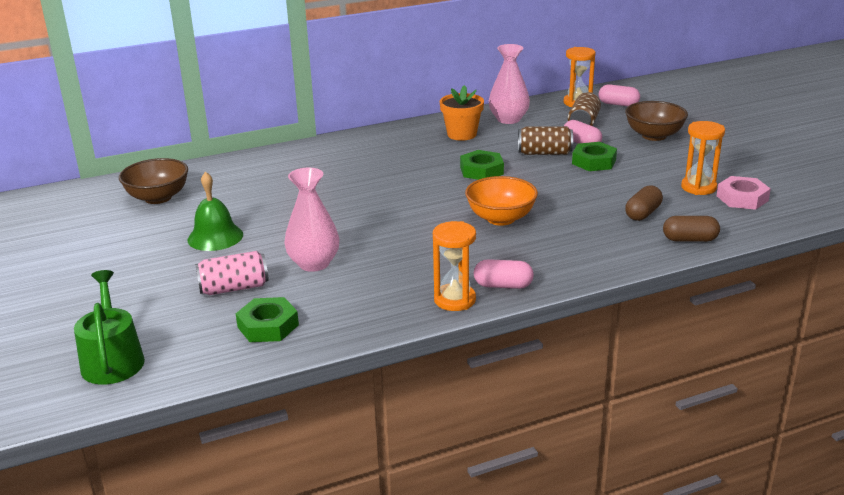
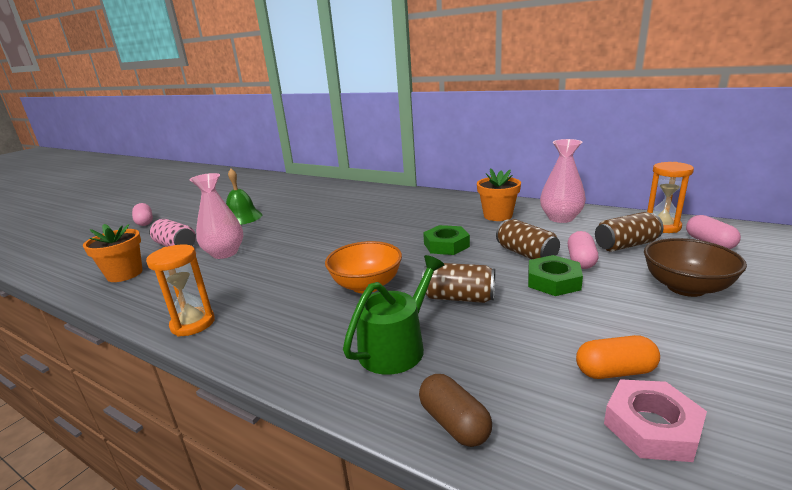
camera: 55 degrees right, 5 degrees down
green watering can [74,270,145,385] -> green watering can moved to [343,255,444,375]
brown bowl [119,158,188,204] -> none
green nut [236,297,299,342] -> orange flower pot [83,224,142,282]
pink capsule [474,259,534,289] -> pink capsule moved to [132,203,153,226]
brown capsule [625,185,663,221] -> none
orange hourglass [681,121,725,195] -> orange capsule [576,335,660,379]
none -> brown can [422,263,495,303]

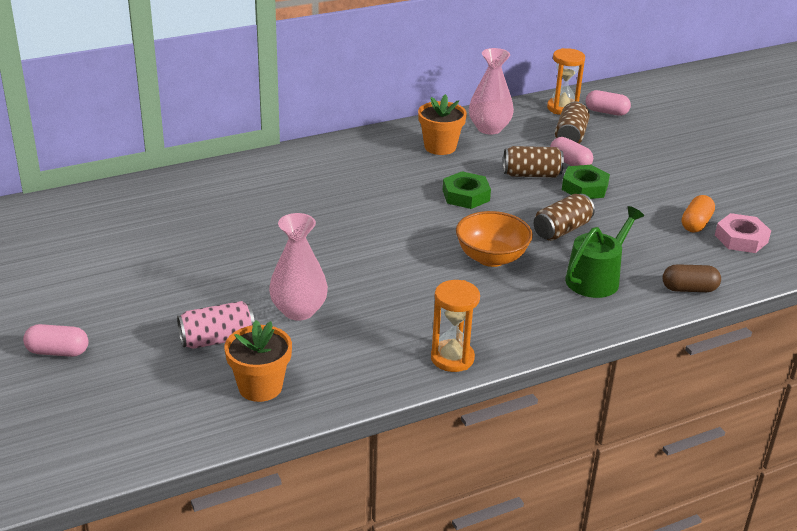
camera: 60 degrees left, 10 degrees up
green bell [226,169,262,225] -> none
green watering can [343,255,444,375] -> green watering can turned 60 degrees clockwise [565,206,644,298]
brown bowl [644,238,747,297] -> none

